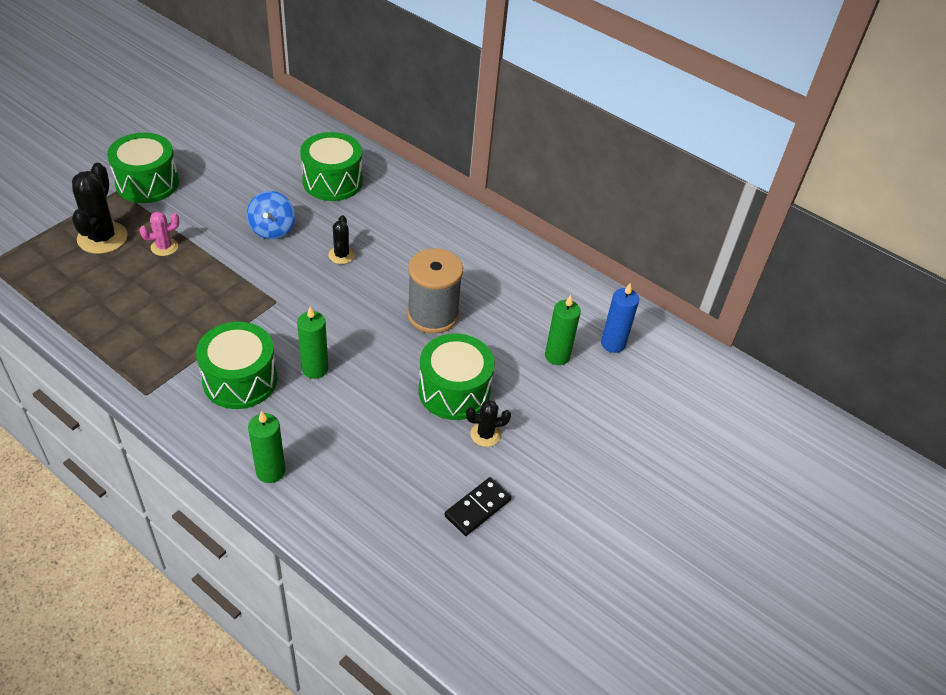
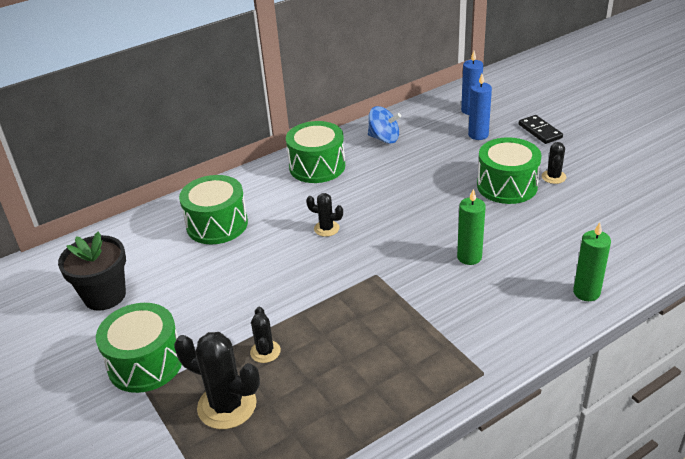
camera: 65 degrees left, 10 degrees down
pink cactus [139,212,180,256] -> black cactus [250,307,281,363]
green drum [196,322,277,409] -> green drum moved to [286,121,345,183]
blue spinning top [247,191,295,239] -> blue spinning top moved to [368,106,401,144]
grey spool [407,248,463,334] -> none
black domino [444,477,512,536] -> black domino moved to [519,115,563,144]
green candle [545,295,581,365] -> blue candle [468,74,492,140]
none -> black flower pot [58,232,126,311]

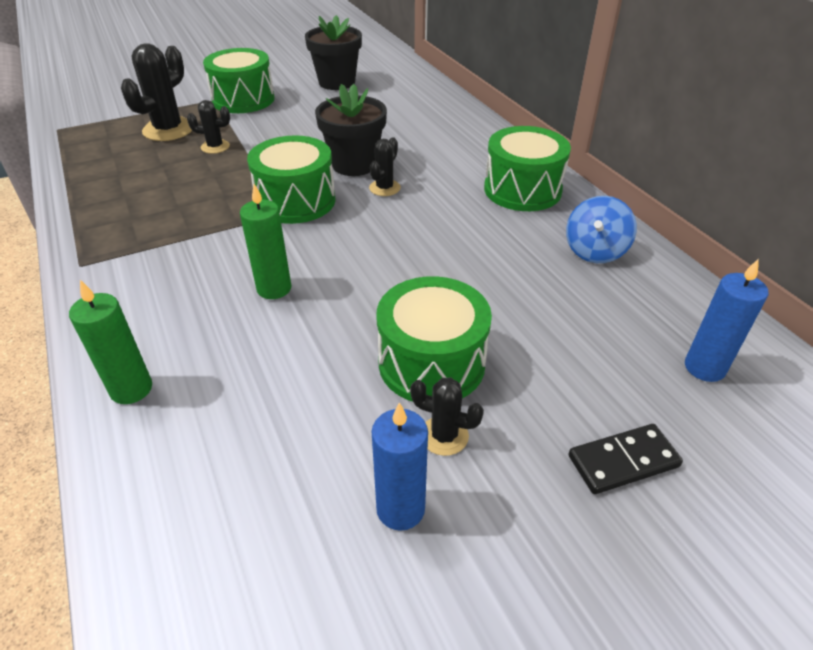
camera: 95 degrees right, 5 degrees up
green drum [179,175,248,244] -> green drum moved to [247,135,336,224]
blue candle [468,74,492,140] -> blue candle moved to [371,402,428,531]
none -> black flower pot [315,84,387,176]

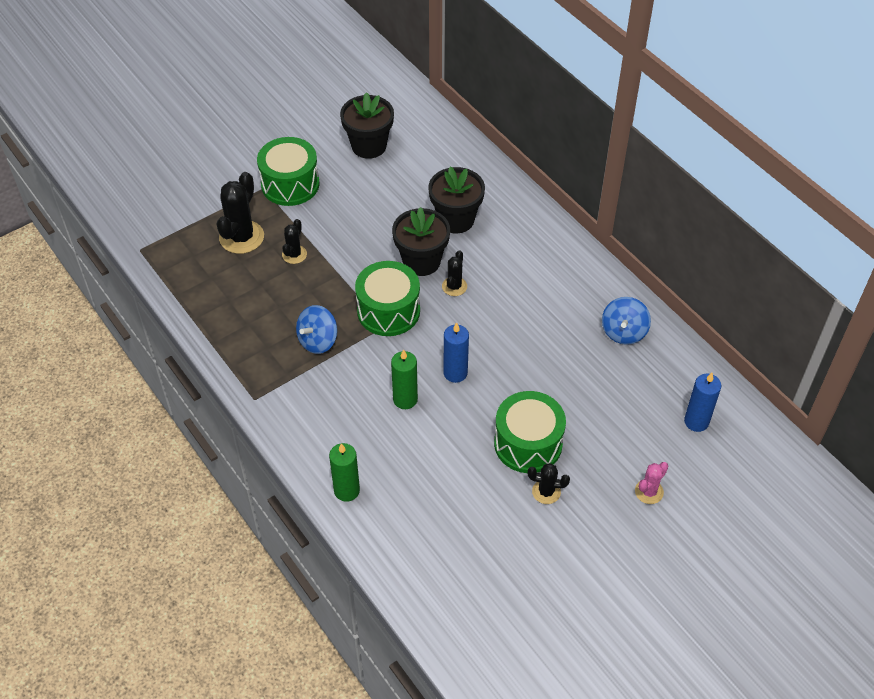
camera: 10 degrees left, 10 degrees up
black cactus [187,100,230,154] -> black cactus turned 60 degrees counterclockwise [282,219,307,264]
blue candle [371,402,428,531] -> blue candle moved to [443,322,469,383]
green drum [484,126,571,211] -> none
black domino [569,424,683,494] -> pink cactus [635,462,668,504]
none -> blue spinning top [296,305,338,354]
none -> black flower pot [428,166,485,233]

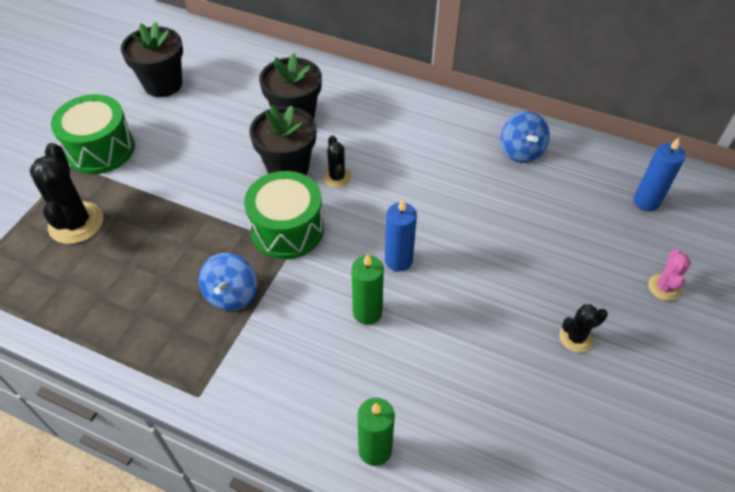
camera: 30 degrees left, 0 degrees up
black cactus [282,219,307,264] -> none
green drum [494,391,566,473] -> none

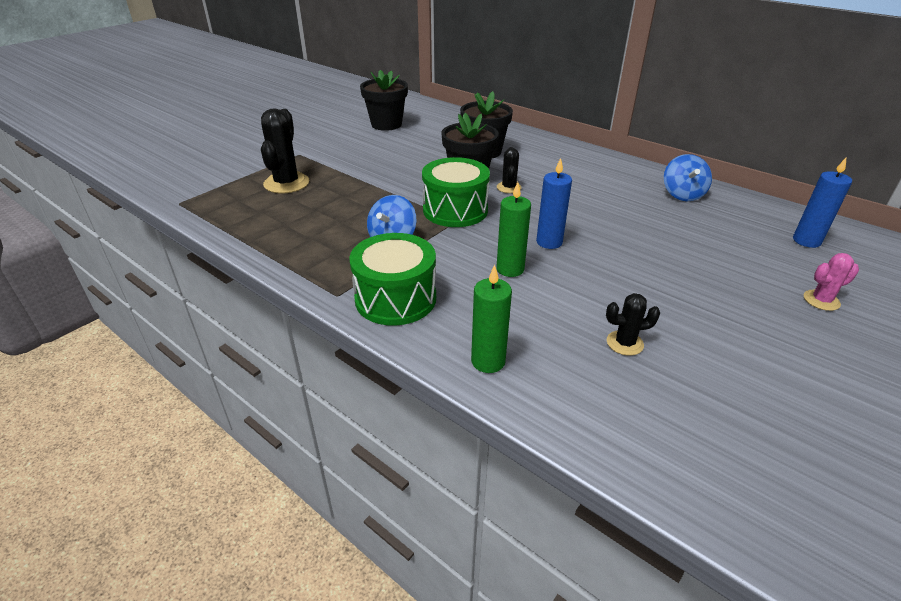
camera: 15 degrees right, 15 degrees down
green drum [51,94,135,174] -> green drum moved to [349,233,436,326]
black cactus [559,304,608,352] -> black cactus moved to [606,293,660,356]
pink cactus [648,249,691,301] -> pink cactus turned 45 degrees clockwise [804,253,859,311]

